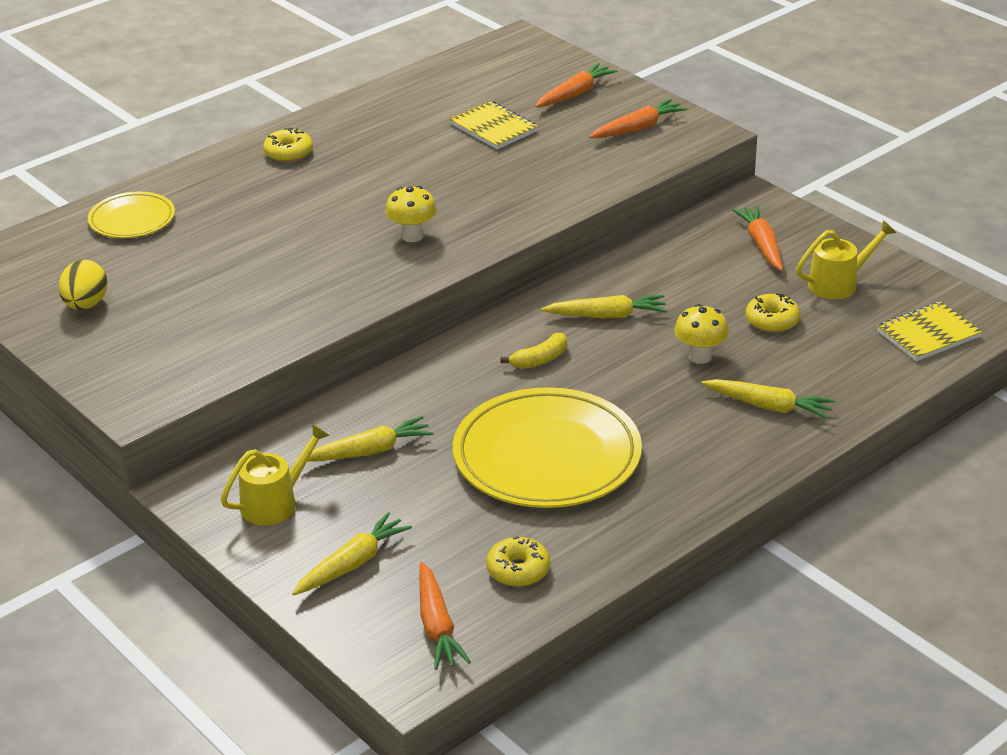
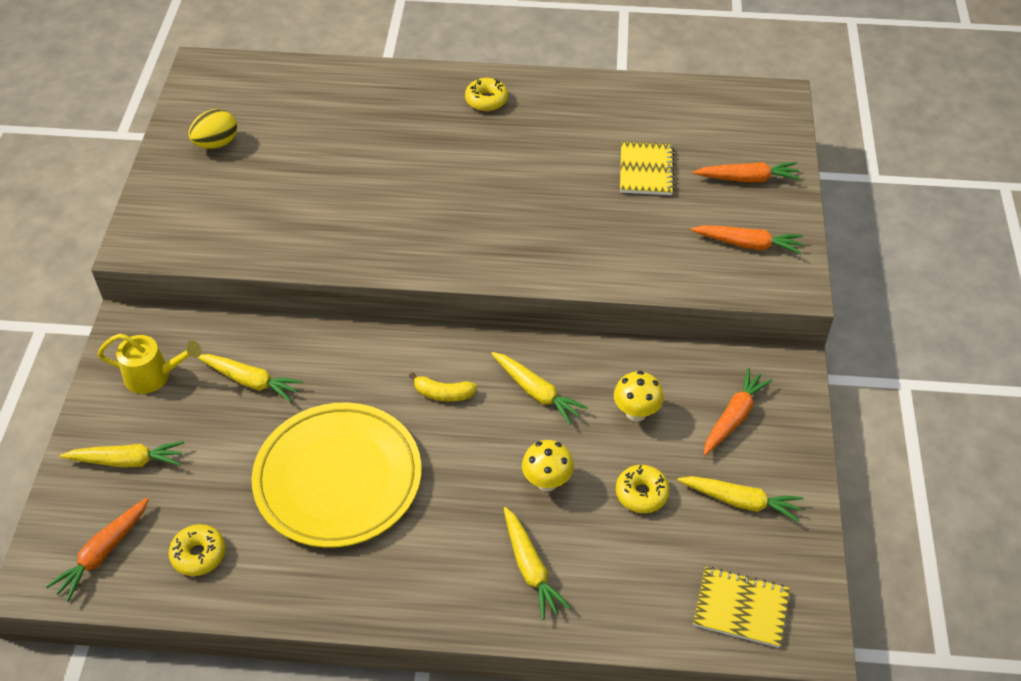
camera: 45 degrees right, 15 degrees up
yellow plate [88,192,175,238] -> none
yellow mushroom [385,186,437,242] -> yellow mushroom moved to [614,371,664,422]
yellow watering can [796,220,896,300] -> yellow carrot [677,476,803,522]

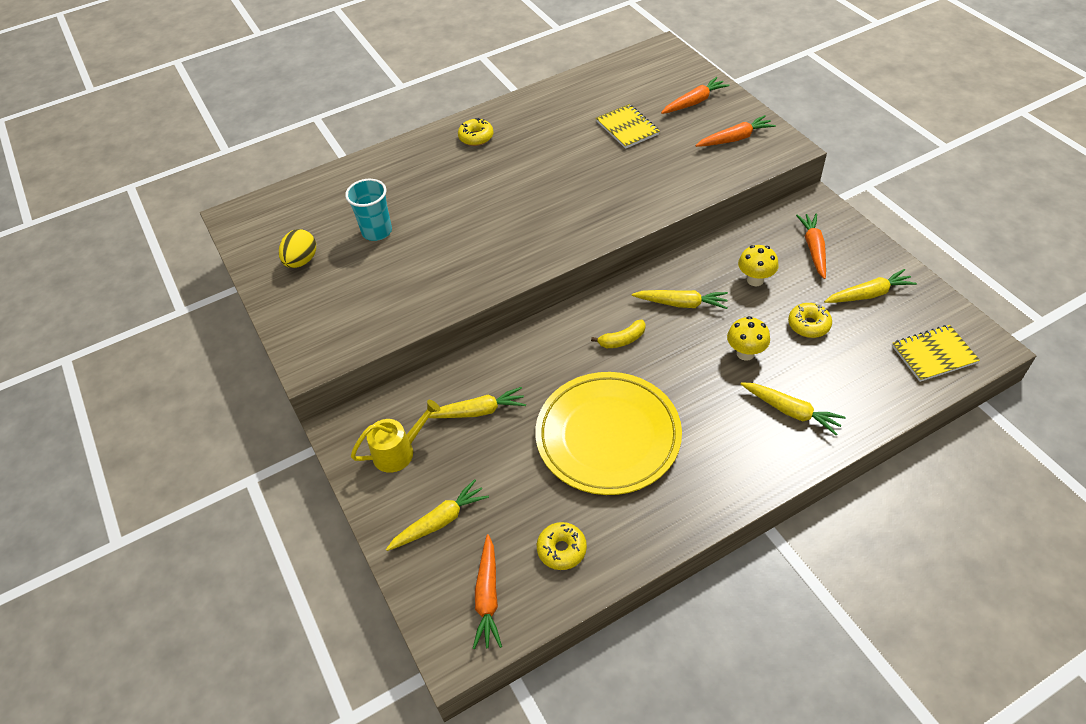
camera: 30 degrees left, 0 degrees up
none -> turquoise cup [345,179,392,241]

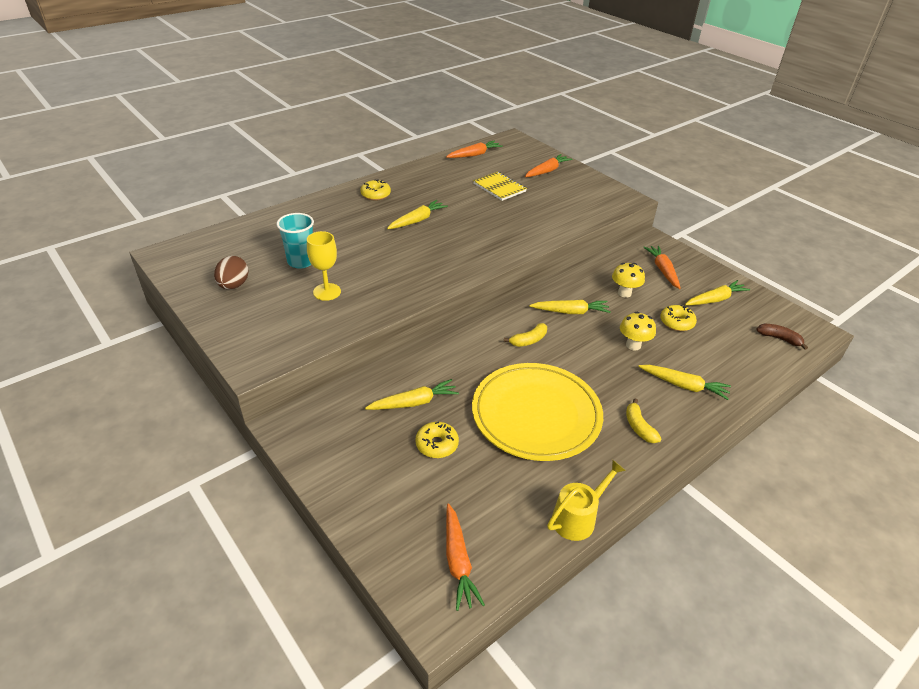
camera: 15 degrees left, 10 degrees down
yellow egg [279,229,316,268] -> brown egg [214,256,249,289]
yellow watering can [351,400,441,473] -> yellow watering can moved to [547,460,626,541]
yellow carrot [386,479,489,551] -> yellow carrot moved to [387,200,448,229]
yellow donut [537,522,587,570] -> yellow donut moved to [415,422,459,458]
orange carrot [695,115,776,147] -> orange carrot moved to [446,140,503,158]
yellow notebook [892,325,980,382] -> brown banana [756,324,808,350]
none -> yellow goblet [307,231,341,301]
none -> yellow banana [626,398,662,443]

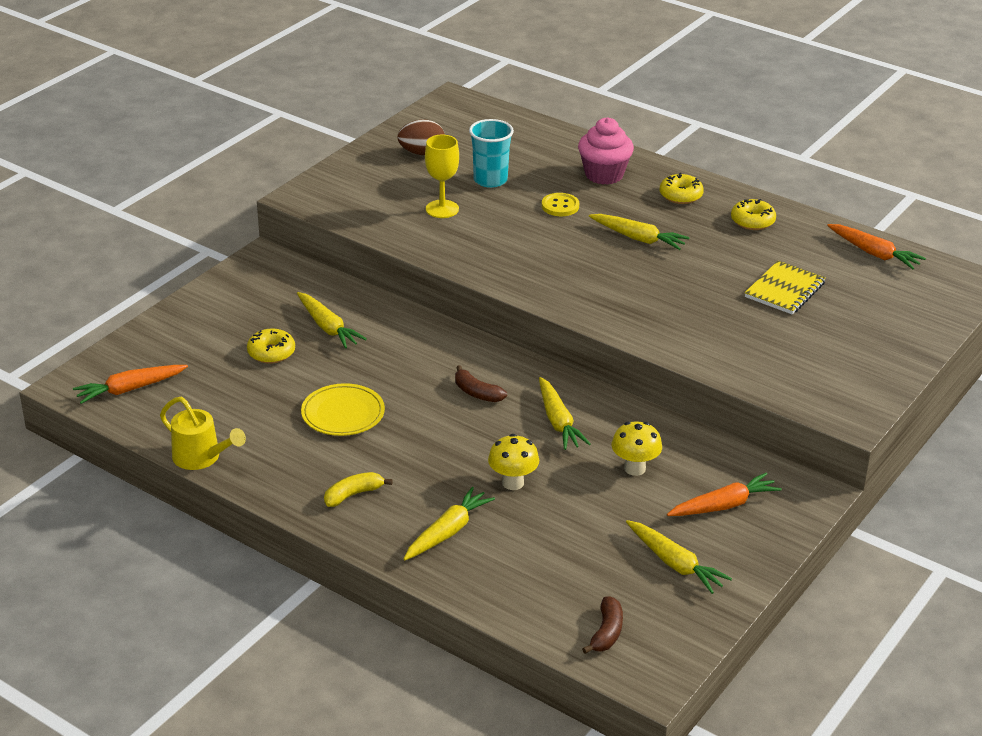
camera: 75 degrees right, 5 degrees down
yellow plate [472,363,603,461] -> yellow plate [301,383,385,436], size x0.52
yellow banana [504,323,547,347] -> brown banana [455,365,507,402]
orange carrot [525,154,572,177] -> none
yellow carrot [638,365,731,400] -> yellow carrot turned 150 degrees counterclockwise [404,487,495,560]
yellow donut [660,305,697,331] -> yellow donut moved to [731,199,776,230]
none -> yellow button [542,193,579,216]
none -> pink cupcake [578,117,634,185]

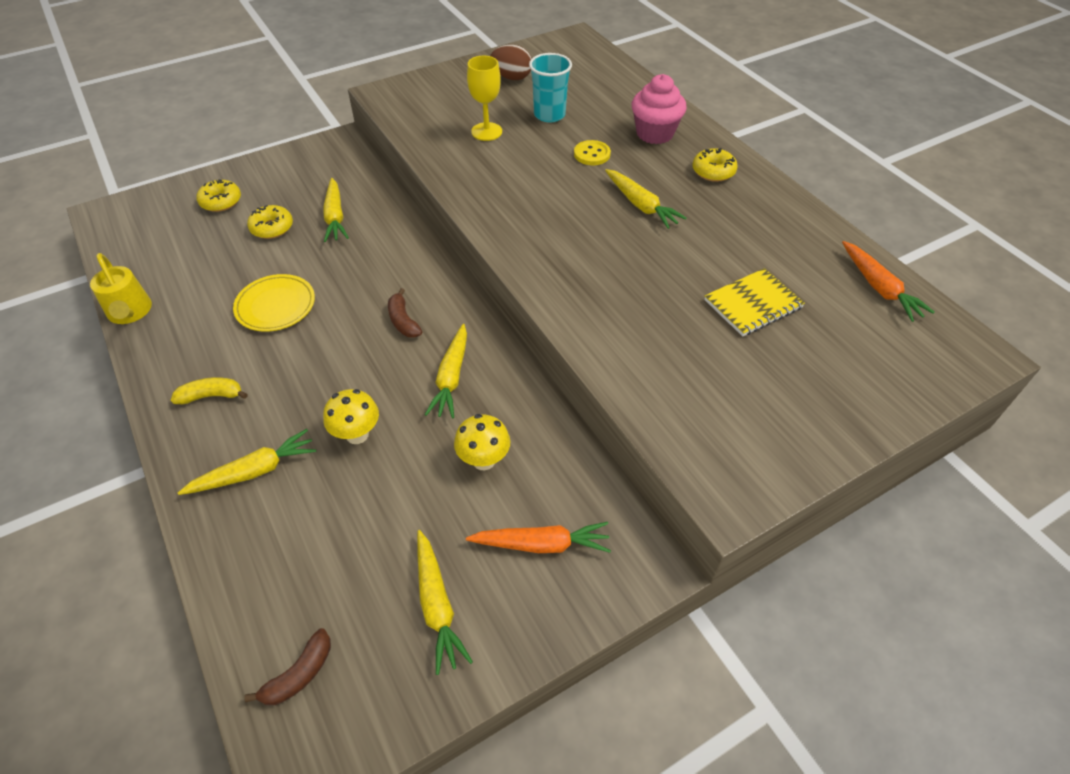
camera: 25 degrees right, 15 degrees up
orange carrot [73,365,188,404] -> none
yellow donut [731,199,776,230] -> yellow donut moved to [196,179,241,212]

